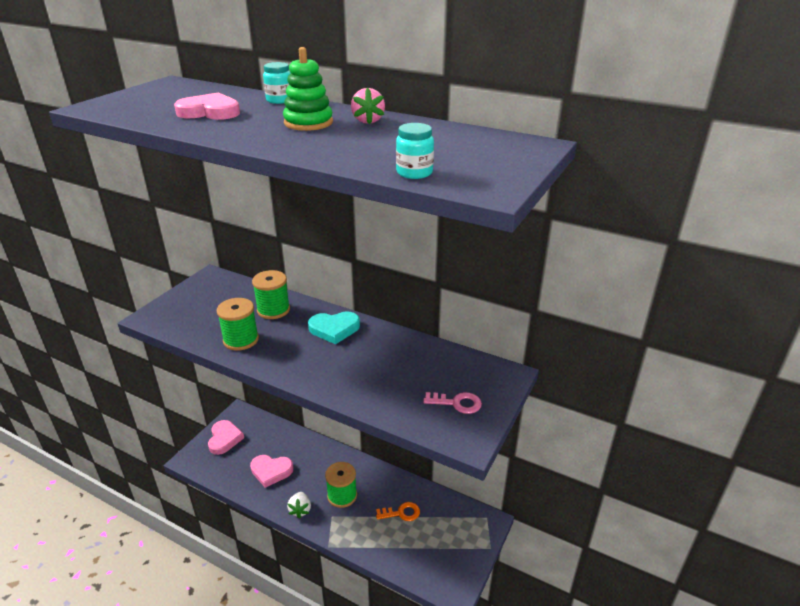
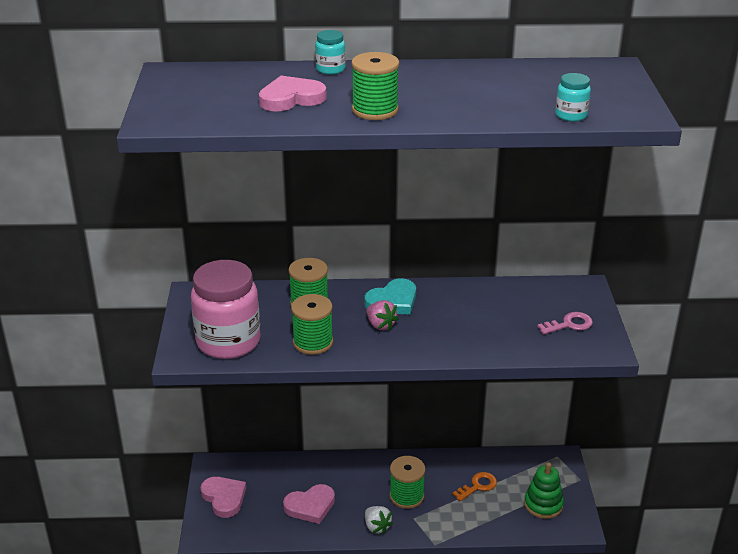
camera: 30 degrees left, 0 degrees up
green stacking toy [283,47,333,131] -> green stacking toy moved to [524,462,564,519]
pink strawberry [351,87,385,125] -> pink strawberry moved to [367,300,399,331]
none -> pink jar [191,260,261,359]
none -> green spool [351,52,399,120]

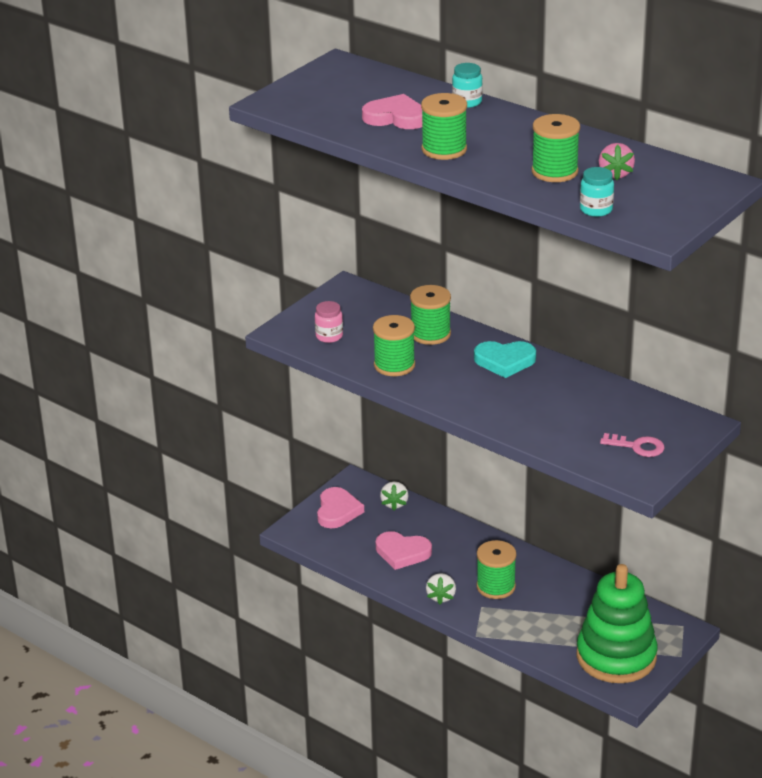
camera: 40 degrees right, 0 degrees up
pink jar [191,260,261,359] -> pink jar [315,301,343,343], size x0.43
pink strawberry [367,300,399,331] -> pink strawberry moved to [599,143,635,180]
orange key [453,472,497,501] -> none
green stacking toy [524,462,564,519] -> green stacking toy [577,564,658,683], size x1.77
none -> white strawberry [380,481,408,511]
none -> green spool [532,114,580,182]

